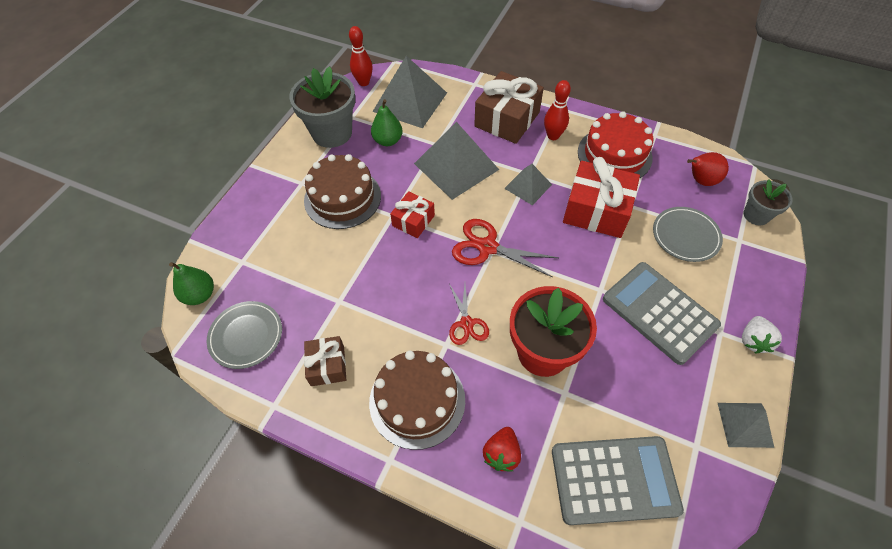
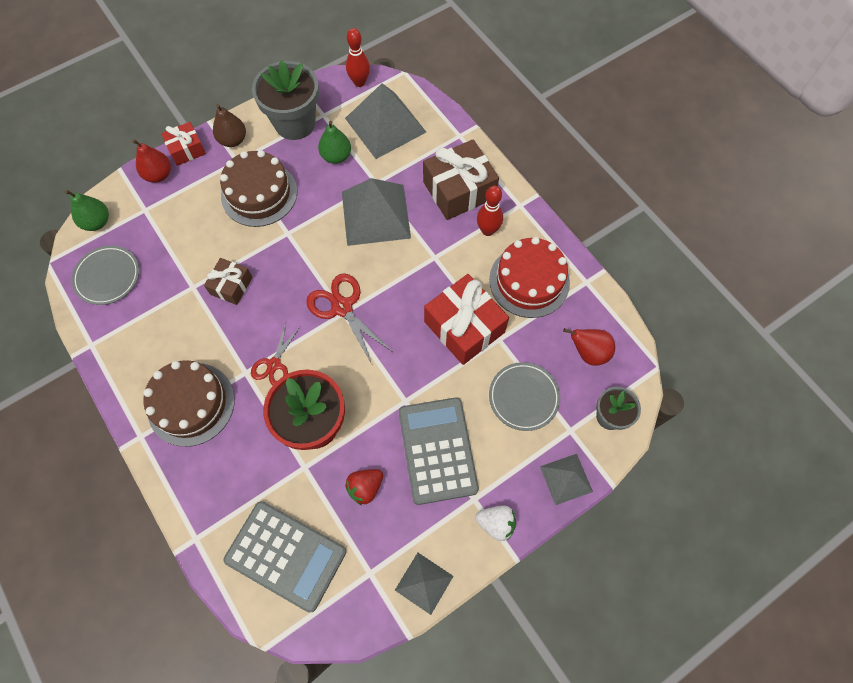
camera: 30 degrees right, 10 degrees up
brown gift [304,336,346,386] -> brown gift moved to [204,258,253,305]
red gift [390,191,435,238] -> red gift moved to [161,122,206,166]
red strawberry [483,427,521,472] -> red strawberry moved to [345,469,383,505]
grey pyramid [504,164,552,205] -> grey pyramid moved to [540,454,593,505]
white strawberry [742,316,782,354] -> white strawberry turned 120 degrees counterclockwise [475,505,516,541]
none -> red pear [132,139,171,183]
none -> brown pear [213,104,246,147]

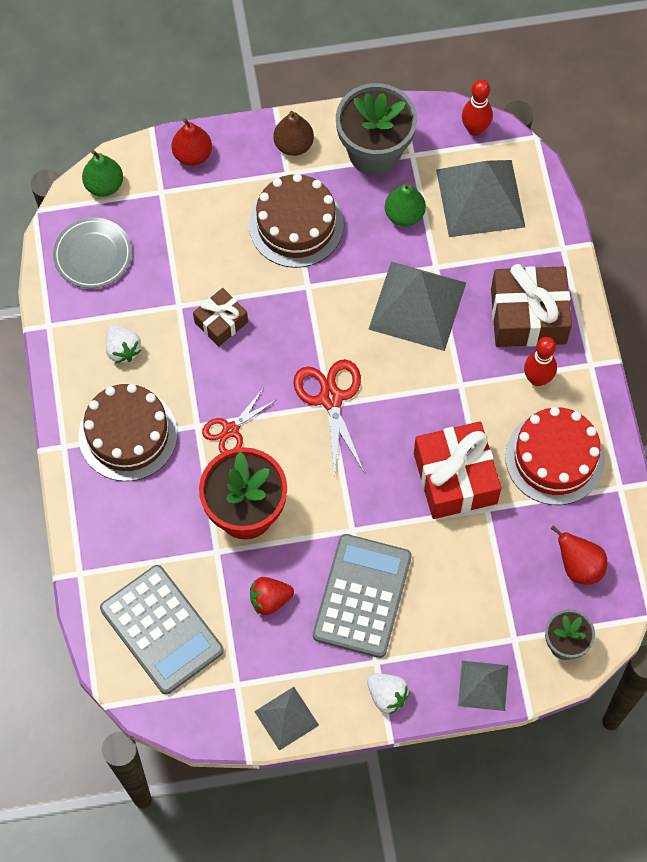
camera: 25 degrees right, 0 degrees up
red gift [161,122,206,166] -> none
grey plate [489,362,560,431] -> none
none -> white strawberry [106,325,141,363]

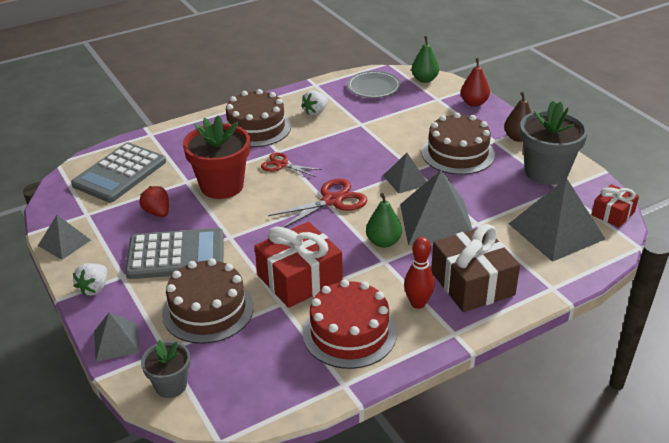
camera: 70 degrees right, 30 degrees down
brown gift [193,288,248,347] -> none
green pear [385,183,426,226] -> green pear moved to [366,193,402,248]
red bowling pin [462,79,493,136] -> red gift [592,184,639,228]
red pear [551,525,607,585] -> none
none -> brown cake [162,258,254,344]
none -> grey pyramid [383,153,427,194]

